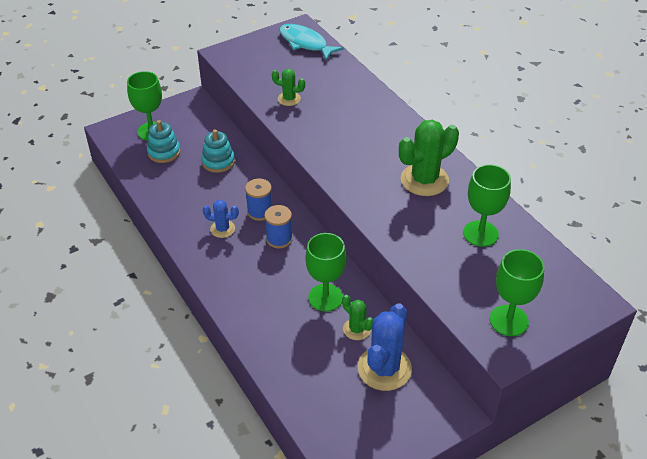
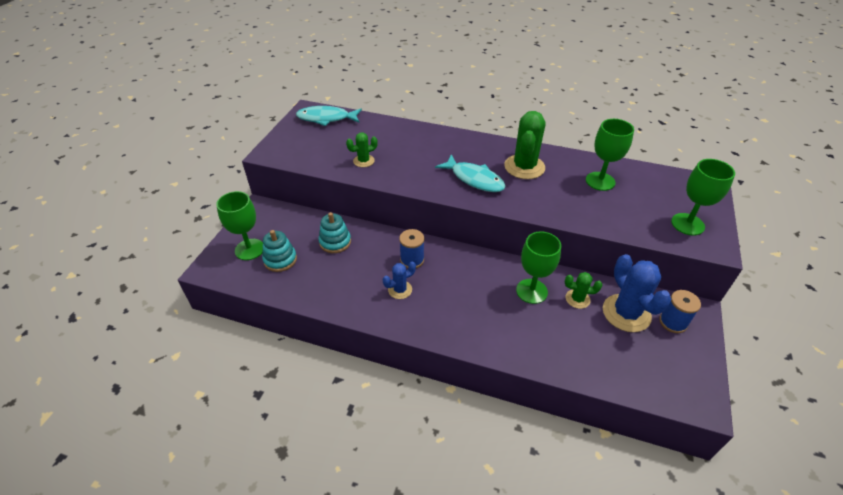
camera: 40 degrees left, 0 degrees up
blue spool [264,205,293,248] -> blue spool moved to [659,290,701,333]
none -> turquoise fish [435,154,506,192]

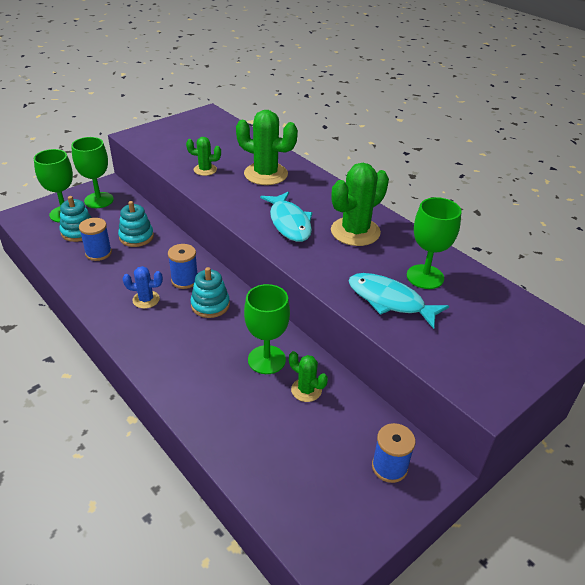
camera: 30 degrees right, 5 degrees down
turquoise fish [296,106,362,126] -> turquoise fish moved to [349,273,449,329]
blue cactus [603,254,672,332] -> none
green goblet [671,159,735,235] -> green goblet moved to [71,137,114,208]
none -> blue spool [79,218,112,261]
none -> turquoise stacking toy [190,267,230,318]
none -> green cactus [236,110,298,185]

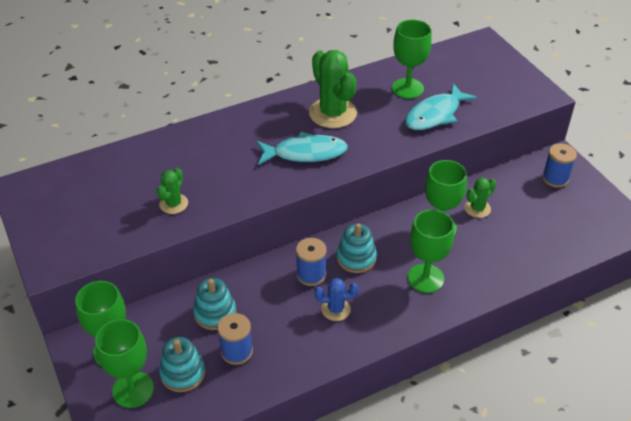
camera: 75 degrees left, 5 degrees up
blue cactus [123,266,163,309] -> blue cactus turned 75 degrees clockwise [315,278,359,321]
green cactus [236,110,298,185] -> none
none -> green goblet [407,209,454,293]

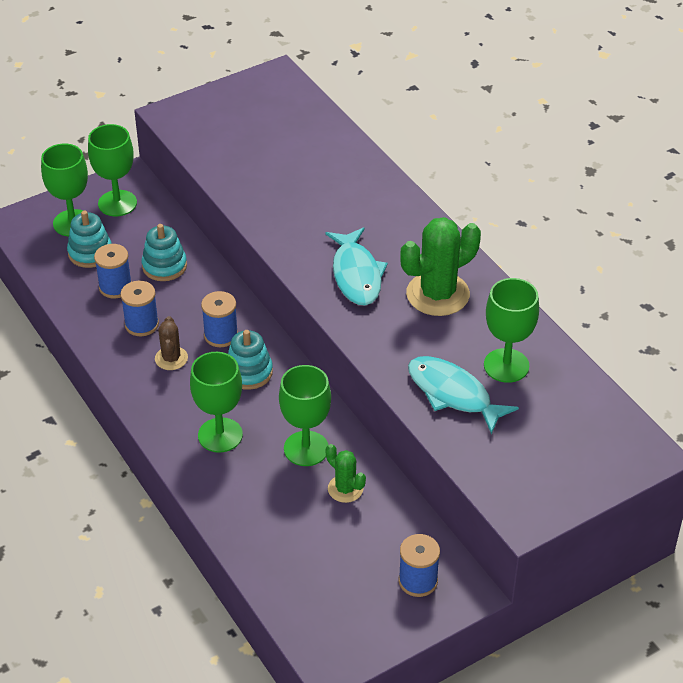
camera: 85 degrees right, 0 degrees up
green cactus [157,168,188,214] -> none
blue cactus [315,278,359,321] -> brown cactus [155,316,188,370]
none -> blue spool [120,281,159,336]

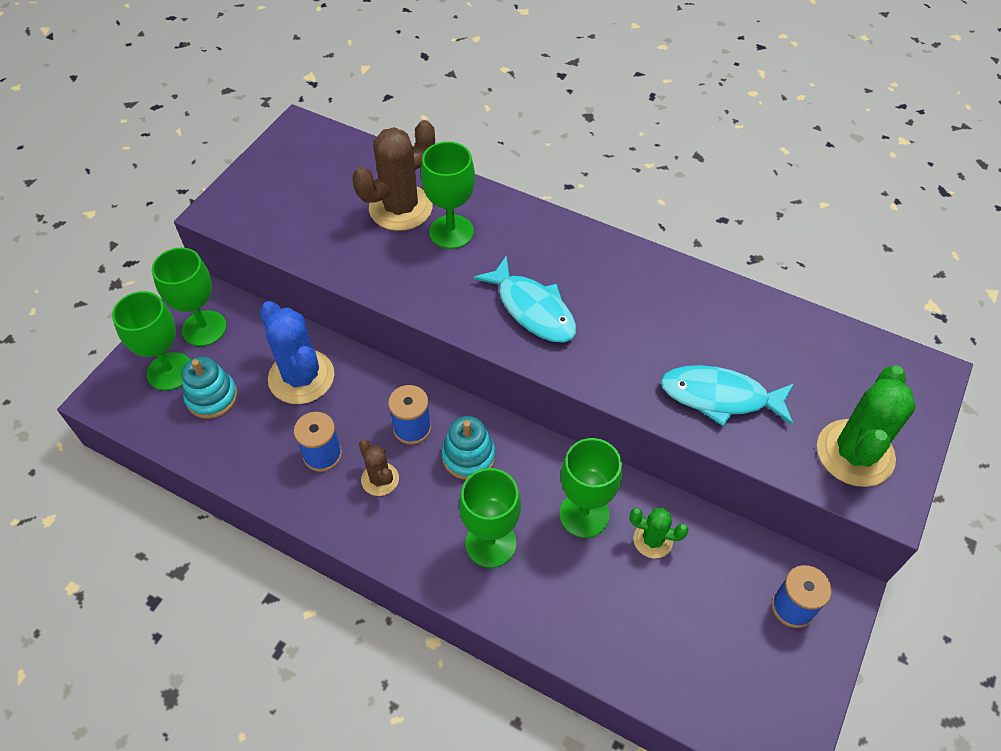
camera: 30 degrees left, 10 degrees up
blue spool [94,244,132,299] -> none
turquoise stacking toy [141,224,187,281] -> blue cactus [260,301,335,404]
green cactus [400,217,481,316] -> green cactus moved to [817,365,916,487]
green goblet [484,278,539,383] -> green goblet moved to [421,141,475,249]
none -> brown cactus [352,120,435,231]

